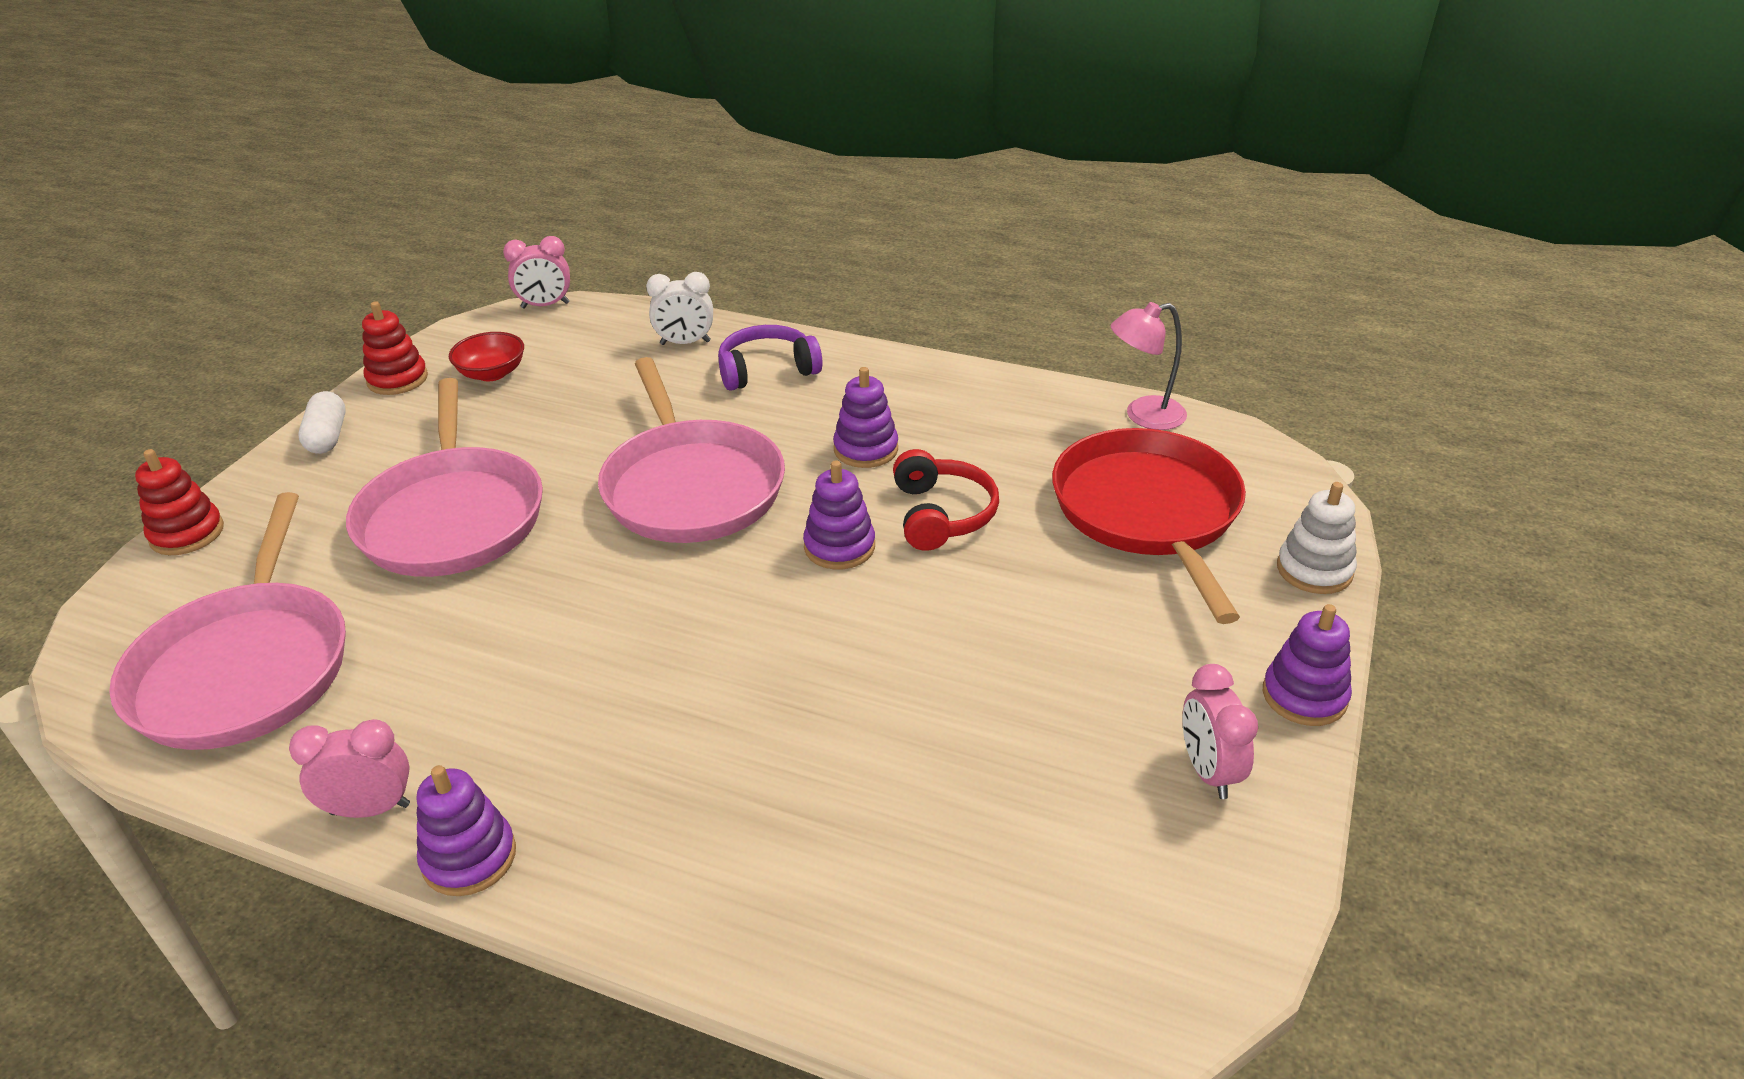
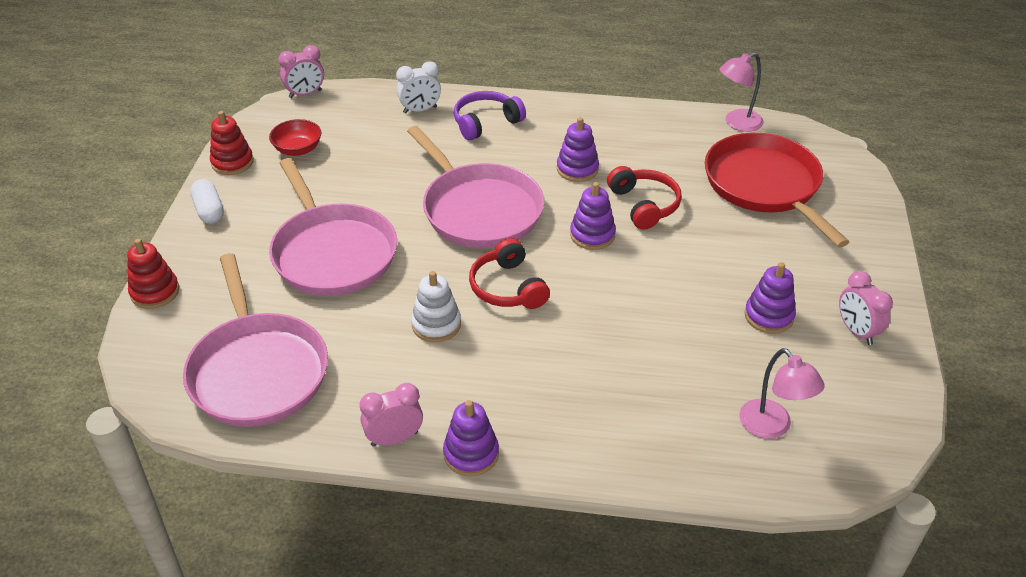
camera: 15 degrees left, 5 degrees up
purple stacking toy [1263,604,1352,726] -> purple stacking toy moved to [744,262,796,334]
white stacking toy [1277,482,1357,594] -> white stacking toy moved to [411,271,461,342]
none -> red headphones [469,238,550,309]
none -> pink lamp [740,348,825,439]

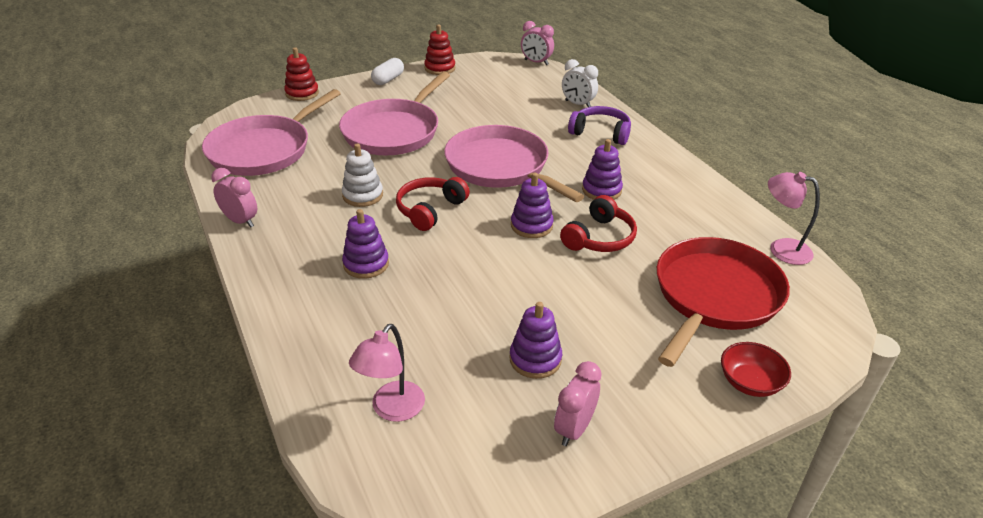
camera: 55 degrees right, 5 degrees down
red bowl [269,119,322,156] -> red bowl moved to [721,342,791,397]
pink pan [407,126,544,248] -> pink pan turned 120 degrees clockwise [444,125,584,202]
purple stacking toy [443,400,499,476] -> purple stacking toy moved to [342,209,389,279]

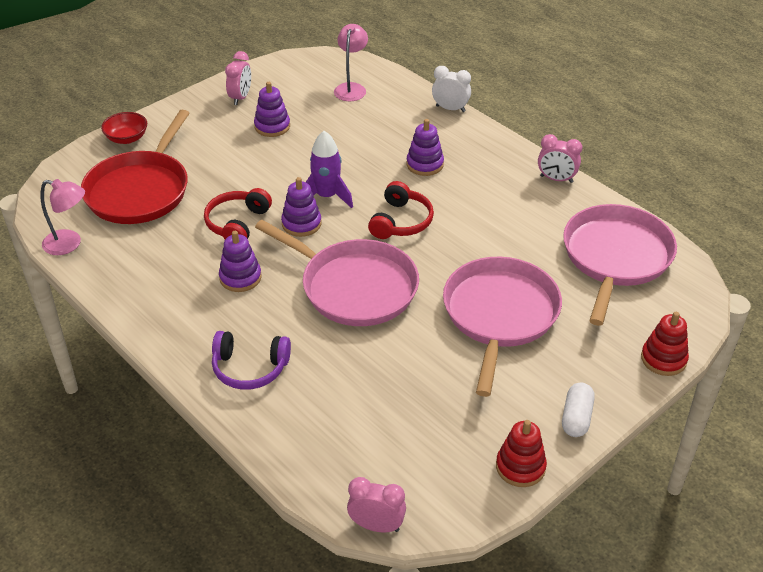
camera: 165 degrees right, 5 degrees up
white stacking toy [342,144,383,207] -> none
white clock [562,59,598,107] -> white clock moved to [432,66,471,112]
none -> purple rocket [306,131,353,208]

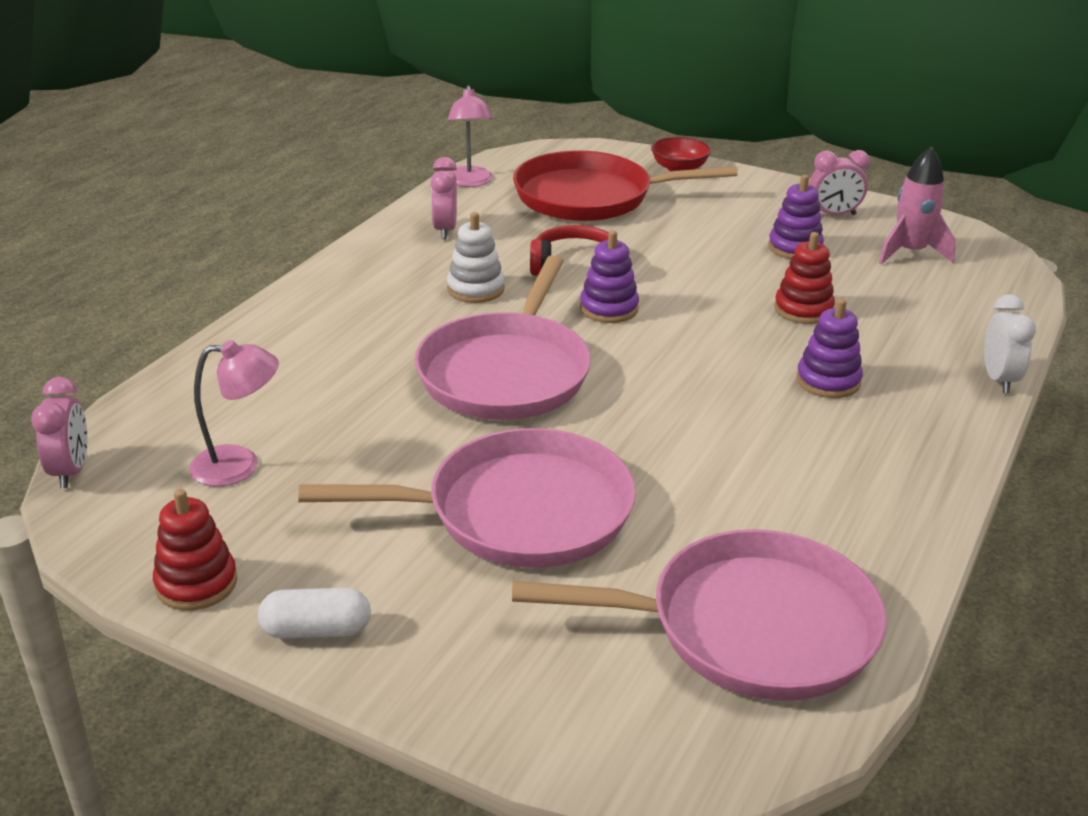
camera: 70 degrees right, 10 degrees down
purple headphones [212,331,291,390] -> none
purple stacking toy [219,231,261,292] -> white stacking toy [447,212,505,303]
purple rocket [306,131,353,208] -> none
pink lamp [334,24,368,101] -> pink lamp moved to [189,340,279,486]
red headphones [368,181,434,239] -> none
pink clock [538,134,582,183] -> pink clock moved to [430,157,457,239]
red stacking toy [641,312,689,376] -> red stacking toy moved to [774,232,835,324]
none -> pink rocket [879,147,956,265]

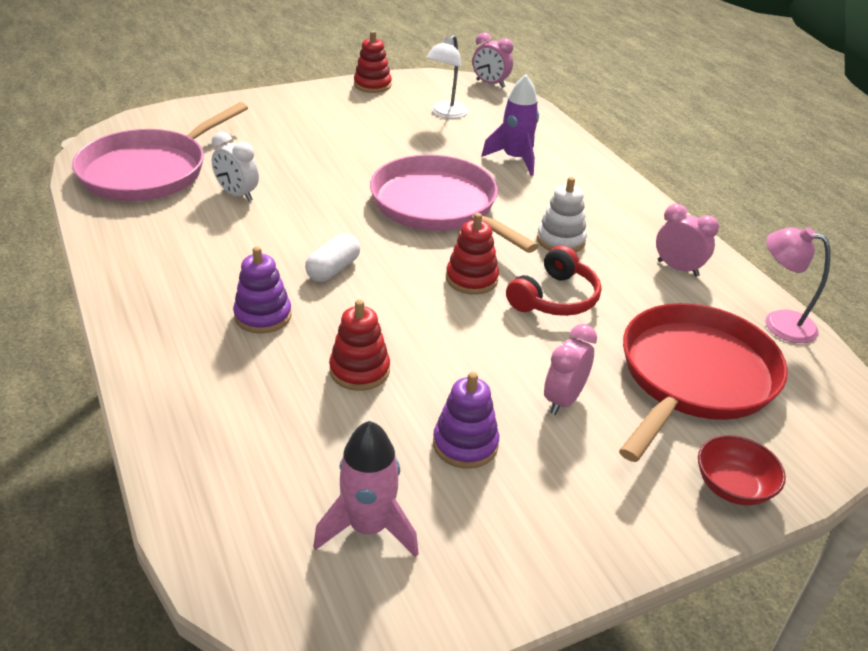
camera: 125 degrees right, 5 degrees up
pink lamp [189,340,279,486] -> white lamp [426,35,468,119]
white capsule [258,588,371,639] -> white capsule moved to [305,233,360,282]
pink pan [298,428,636,568] -> none
purple stacking toy [580,231,639,323] -> red stacking toy [446,213,499,295]
pink clock [809,150,870,215] -> pink clock moved to [544,324,597,415]
white clock [984,294,1036,393] -> white clock moved to [212,132,259,201]
none -> purple rocket [481,74,539,176]

